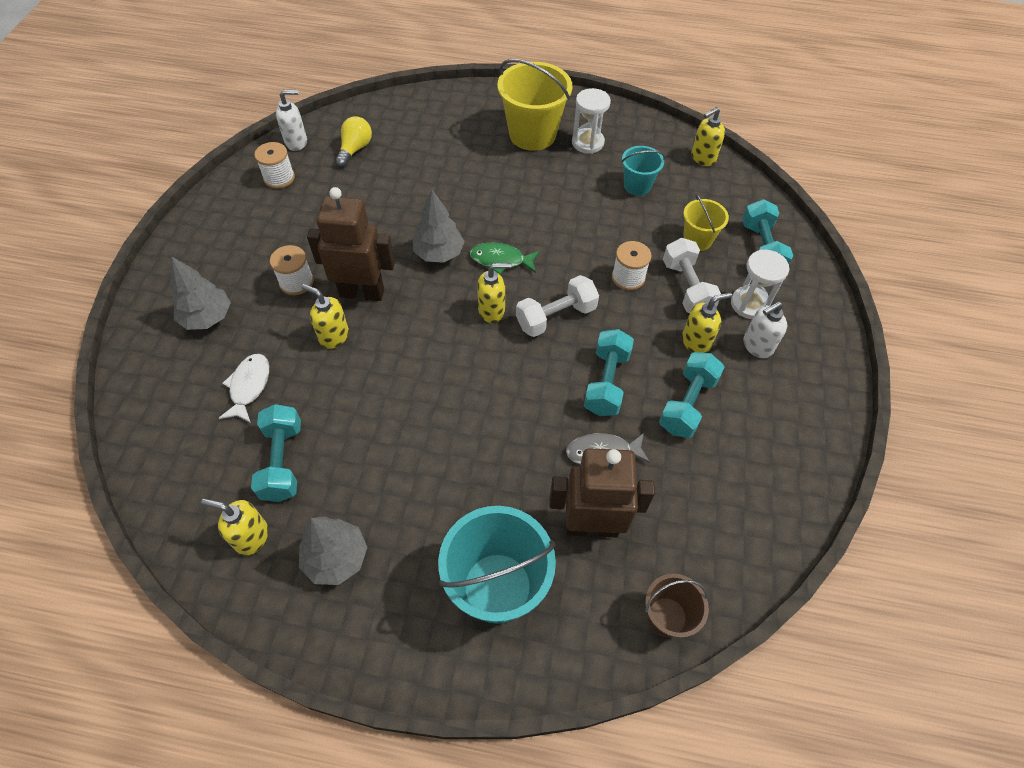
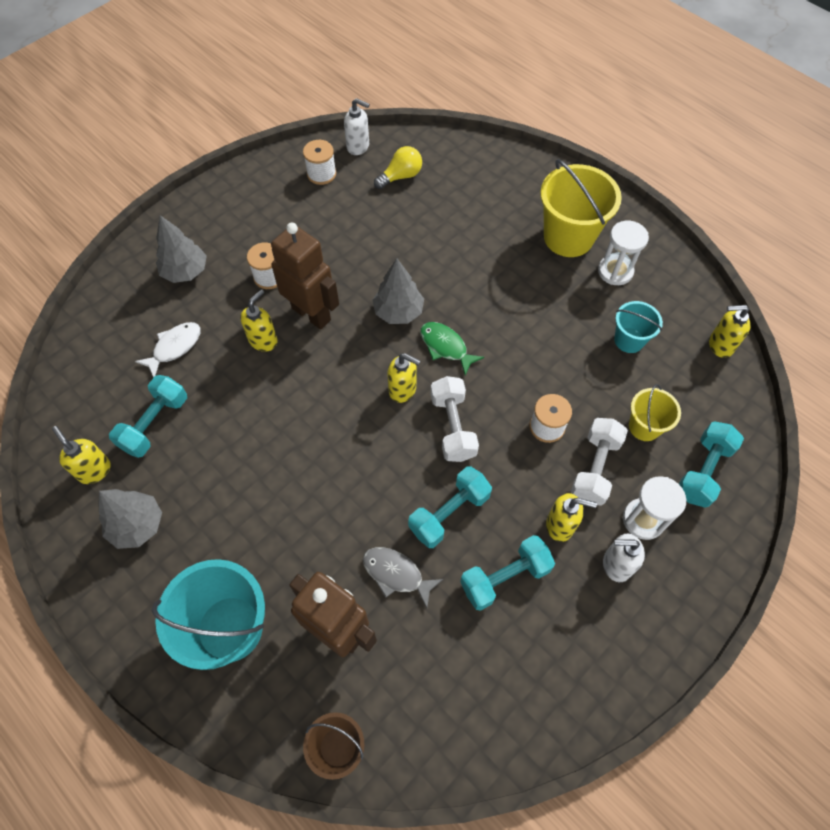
camera: 35 degrees right, 5 degrees up
yellow soap dispenser [301,284,349,349] -> yellow soap dispenser turned 60 degrees clockwise [240,289,278,352]
white dumbbell [516,275,599,337] -> white dumbbell turned 75 degrees clockwise [431,376,479,462]

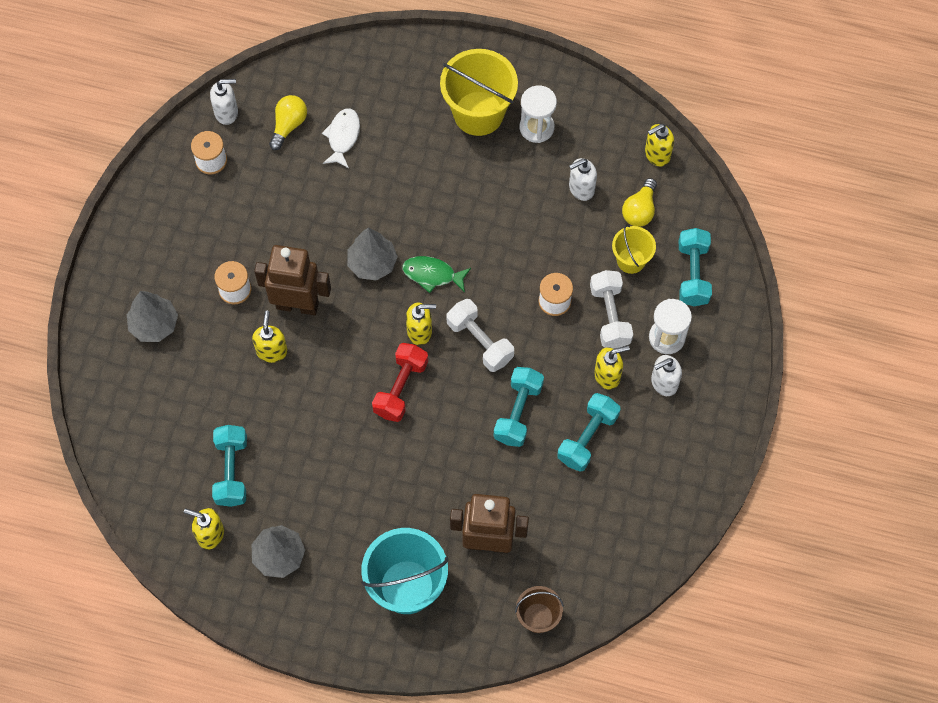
camera: 30 degrees left, 5 degrees up
white fish [135,322,200,378] -> white fish moved to [322,108,360,168]
grey fish [363,547,443,608] -> none
turquoise bucket [614,301,663,353] -> white soap dispenser [569,158,597,201]
none -> red dumbbell [372,343,428,422]
none -> yellow light bulb [622,178,657,227]

